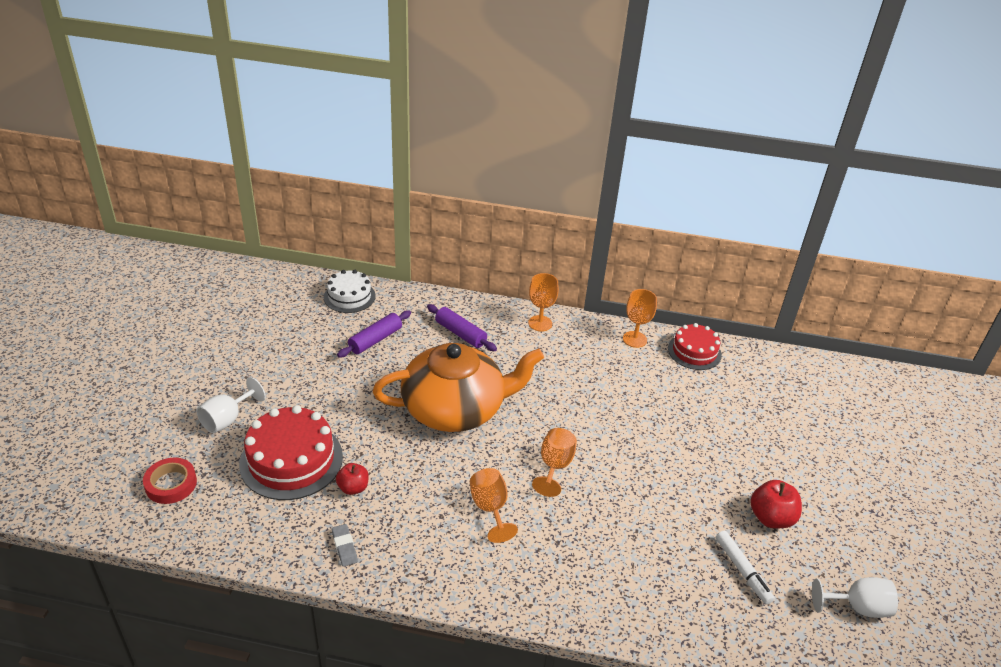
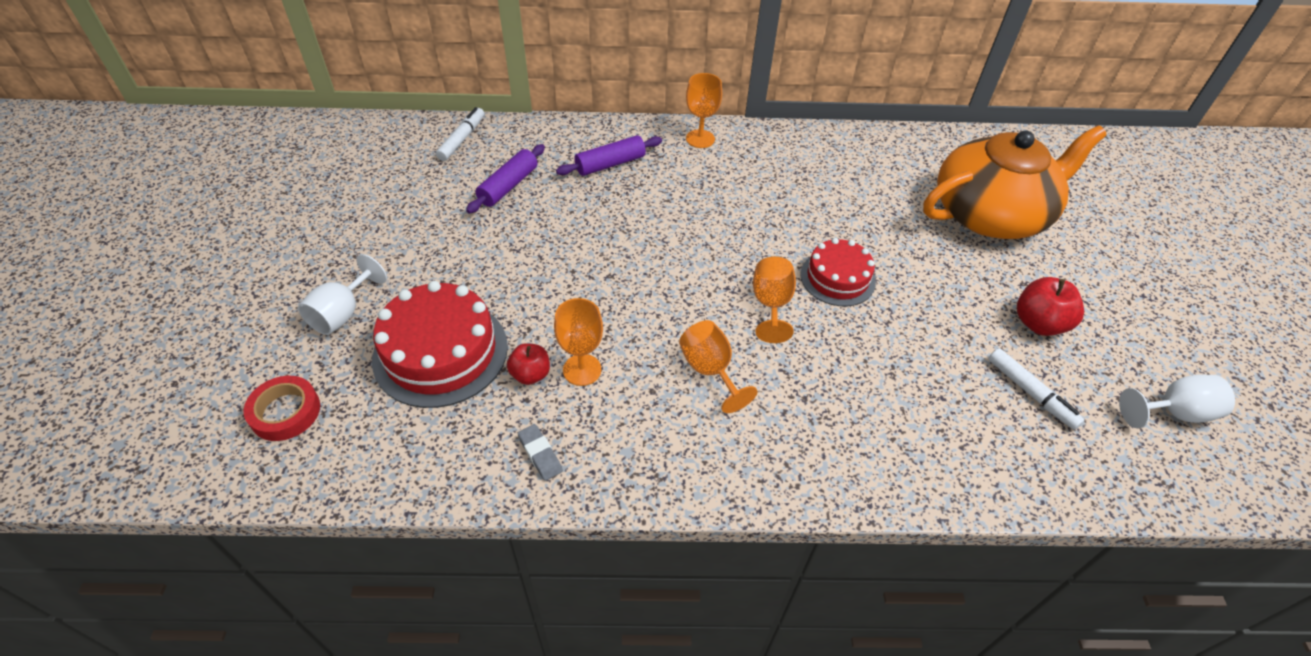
camera: 10 degrees left, 10 degrees up
white cake [324,270,376,313] -> white marker [436,107,484,161]
orange teapot [373,343,544,432] -> orange teapot moved to [923,125,1107,239]
purple rolling pin [427,304,497,351] -> purple rolling pin turned 60 degrees counterclockwise [556,135,662,176]
orange goblet [623,289,657,348] -> orange goblet moved to [554,298,603,386]
red cake [668,323,722,370] -> red cake moved to [800,238,876,306]

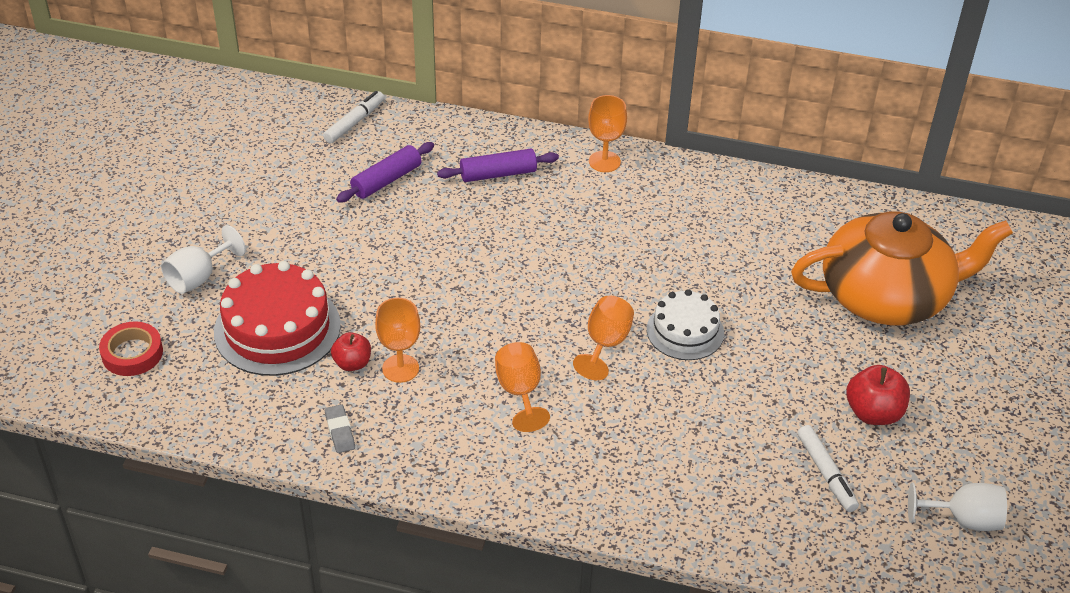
camera: 15 degrees right, 5 degrees down
red cake [800,238,876,306] -> white cake [647,289,724,360]

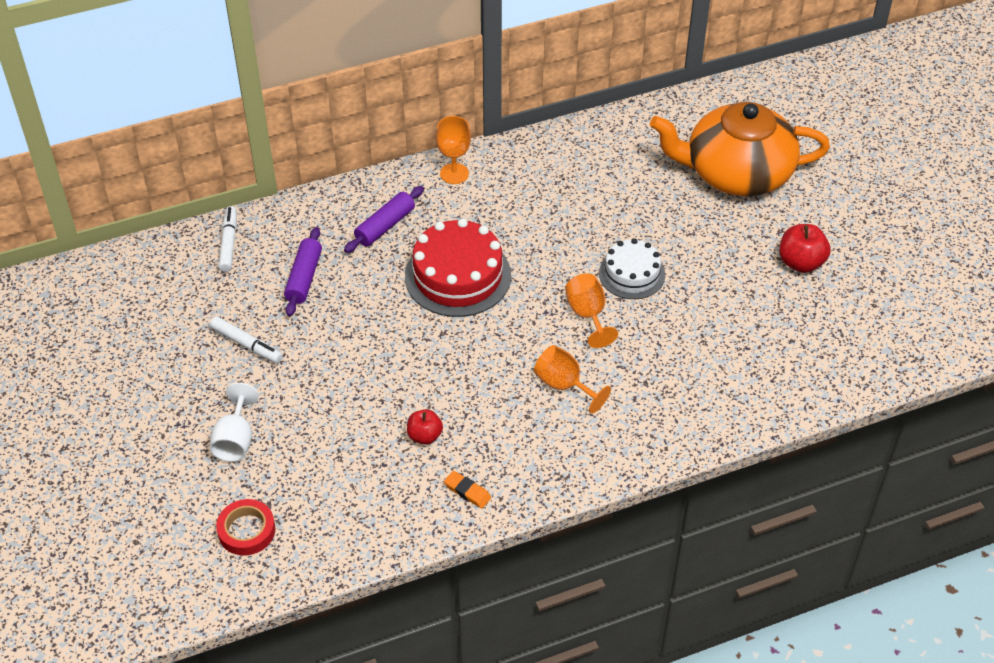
camera: 35 degrees left, 5 degrees up
red cake [214,261,341,376] -> red cake moved to [405,218,511,317]
grey eraser [325,404,355,453] -> orange eraser [444,471,491,508]
orange goblet [375,298,420,383] -> none
orange teapot [791,211,1013,325] -> orange teapot turned 135 degrees counterclockwise [650,102,830,196]
white marker [797,425,859,512] -> white marker moved to [210,316,283,363]
white goblet [908,482,1007,531] -> none

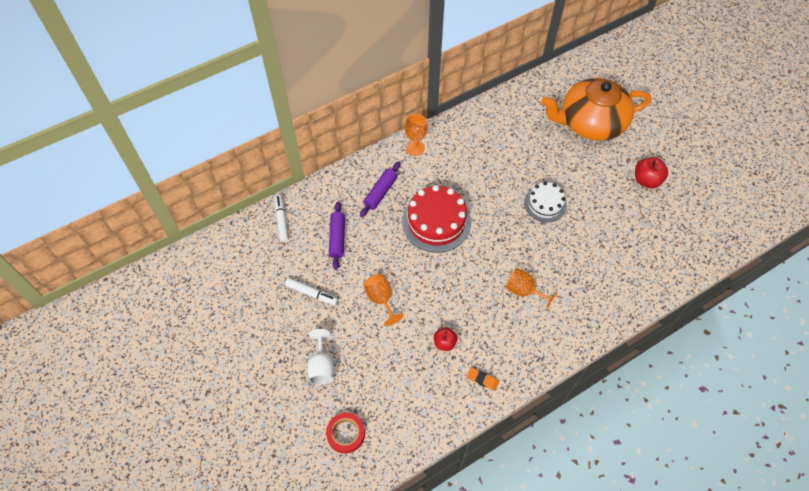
camera: 10 degrees left, 10 degrees up
orange goblet [565,273,618,348] -> orange goblet moved to [363,274,404,326]

